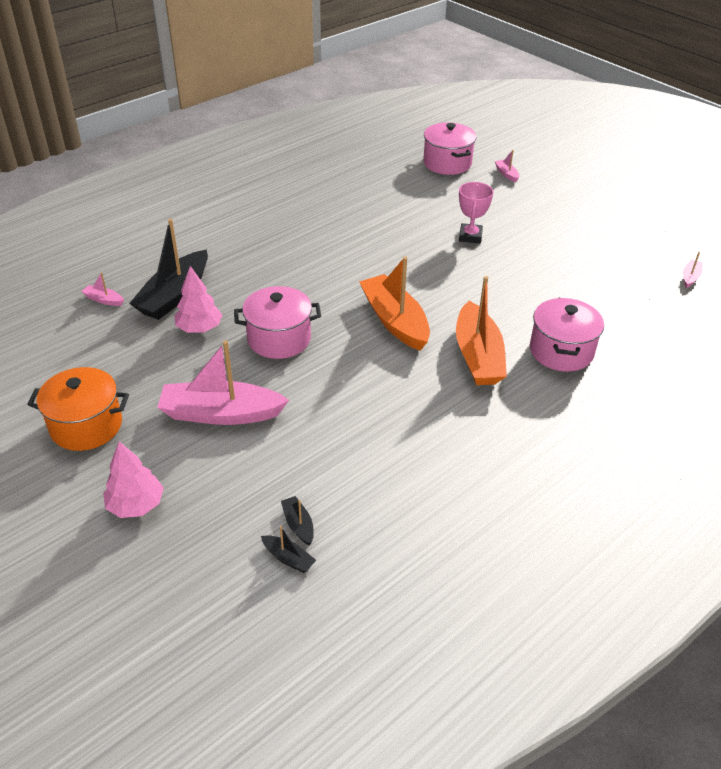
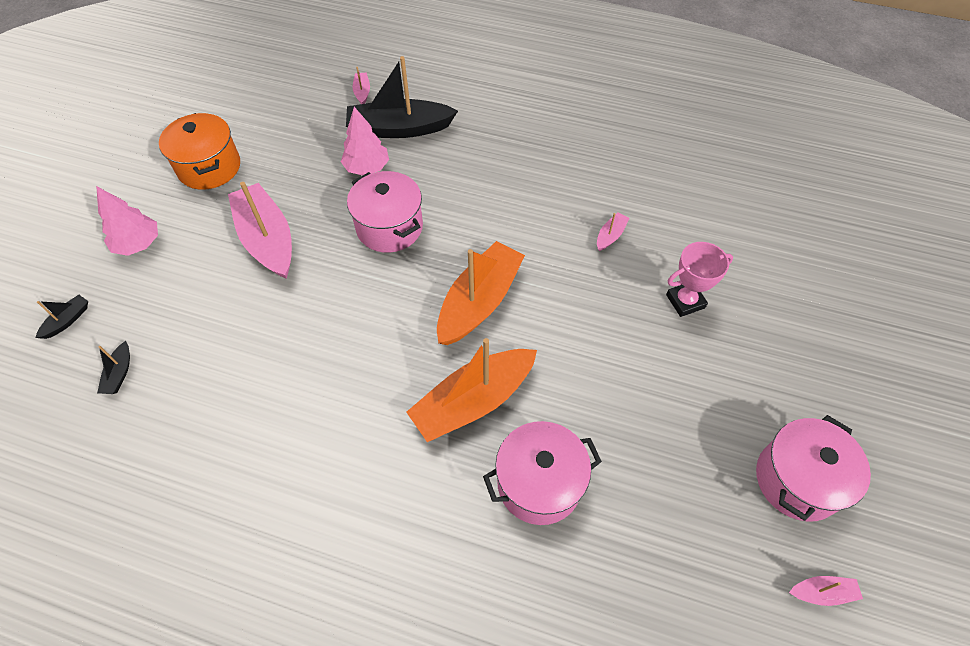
camera: 60 degrees right, 15 degrees up
black boat [281,496,314,545] -> black boat moved to [35,295,88,339]
pink pot [423,122,476,175] -> pink pot moved to [756,415,871,522]
pink boat [495,150,519,182] -> pink boat moved to [597,213,630,251]

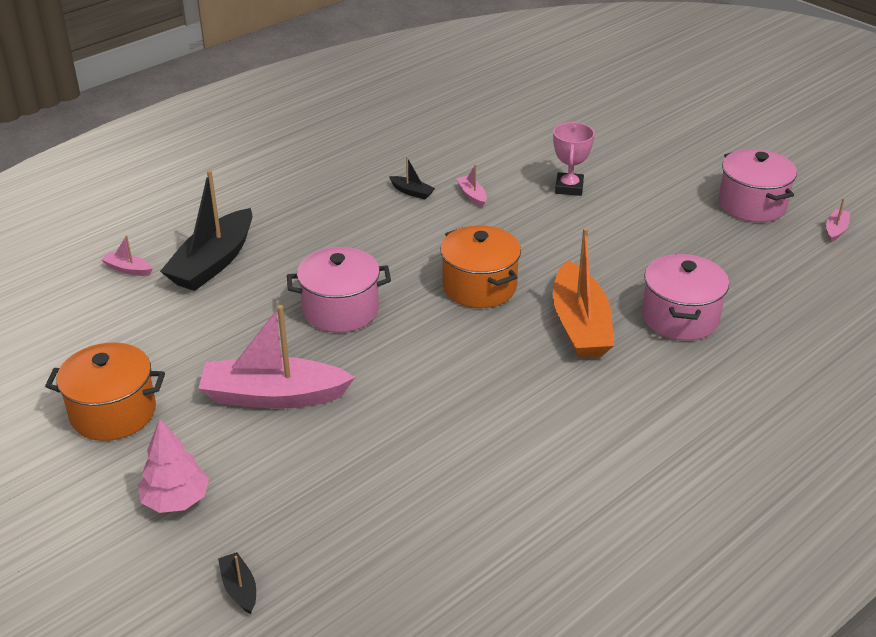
camera: 60 degrees left, 20 degrees down
black boat [97,341,130,394] -> black boat moved to [389,157,435,199]
pink tree [341,107,389,175] -> none
orange boat [437,241,525,345] -> orange pot [440,225,521,308]

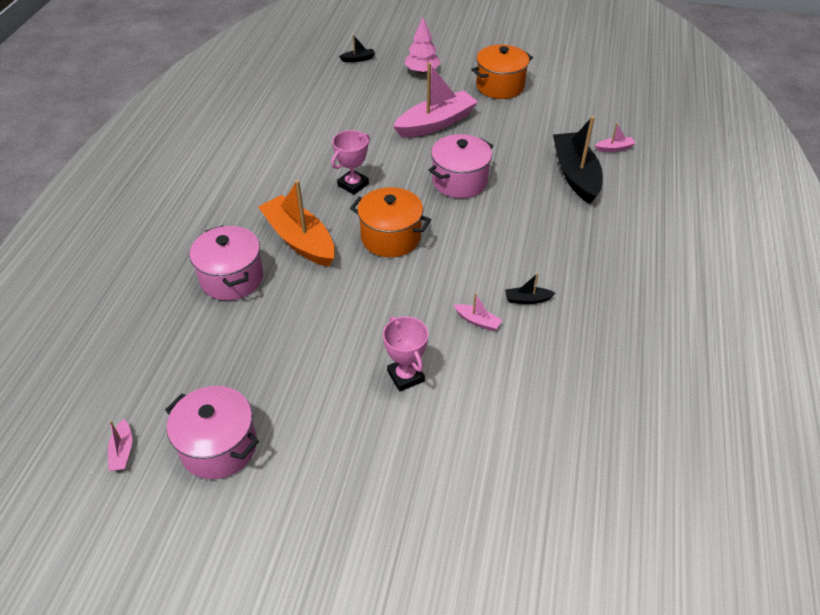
camera: 145 degrees right, 10 degrees up
black boat [218,552,256,614] -> black boat turned 45 degrees counterclockwise [339,35,375,62]
none -> pink trophy [331,130,370,195]

